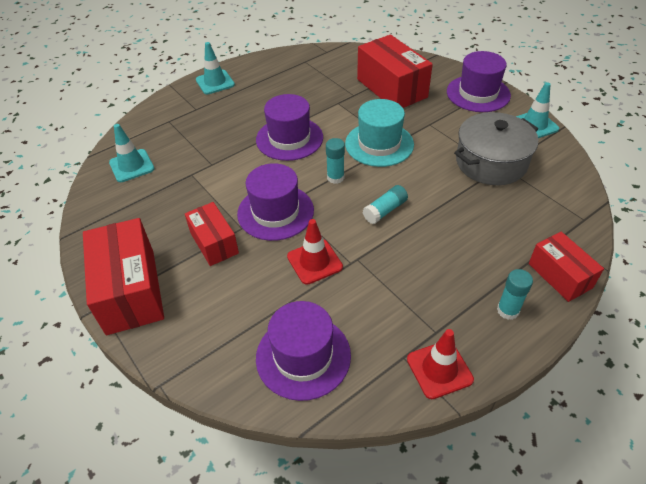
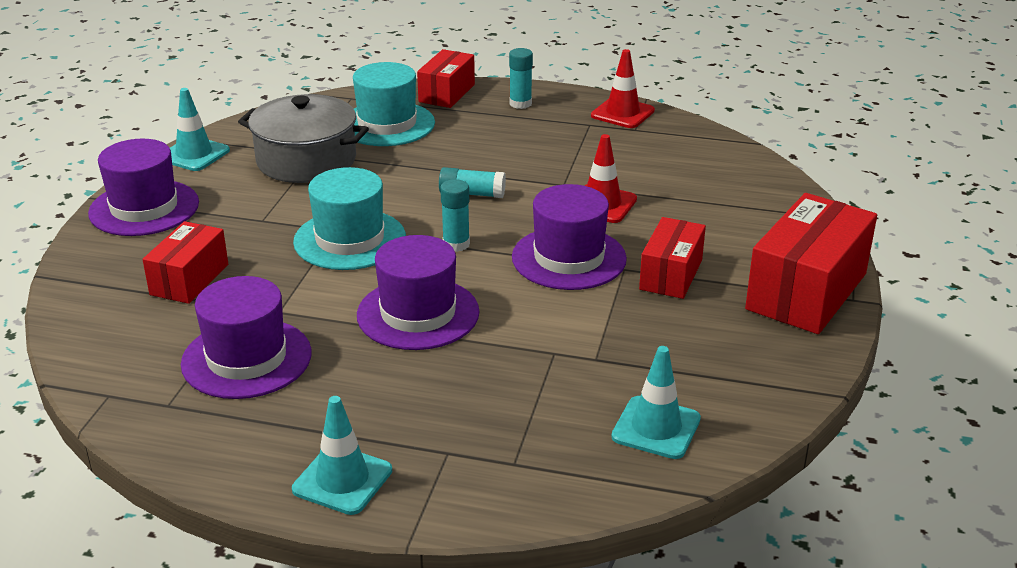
camera: 130 degrees left, 15 degrees down
purple hat [256,301,351,401] -> purple hat moved to [181,276,312,399]
red box [357,35,433,108] -> red box [142,221,228,304], size x0.60
none -> turquoise hat [353,62,435,146]

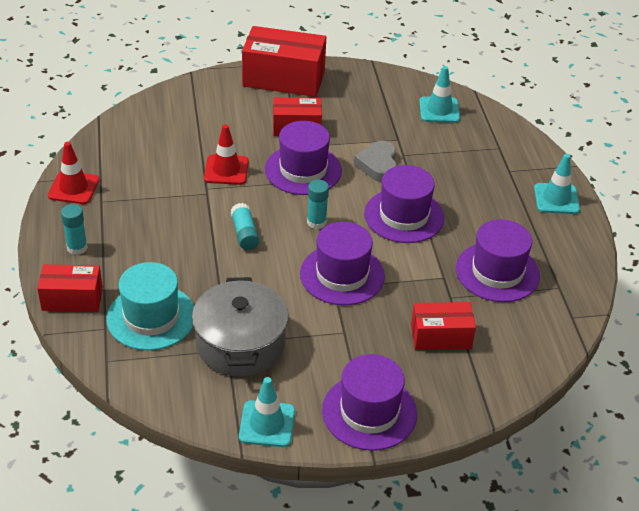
camera: 115 degrees left, 10 degrees up
turquoise hat [293,167,406,270] -> purple hat [300,222,385,305]
none -> grey heart [354,141,397,182]

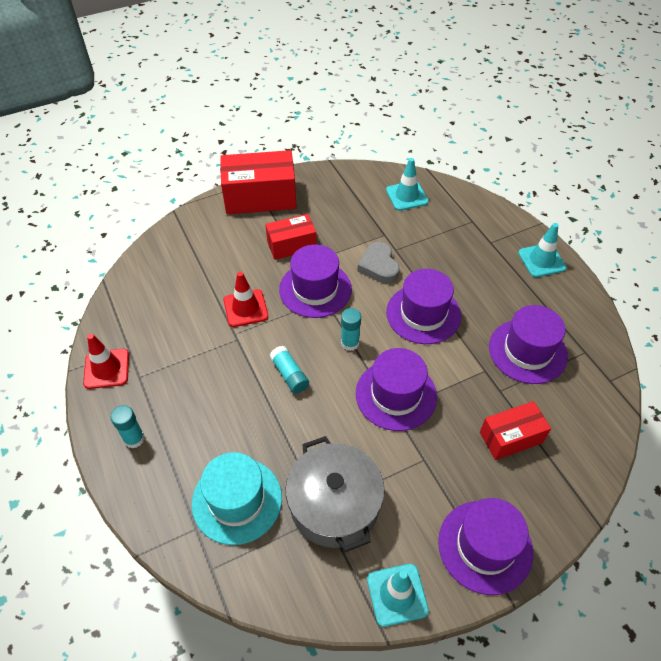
camera: 15 degrees left, 10 degrees up
red box [37,264,103,312] -> none

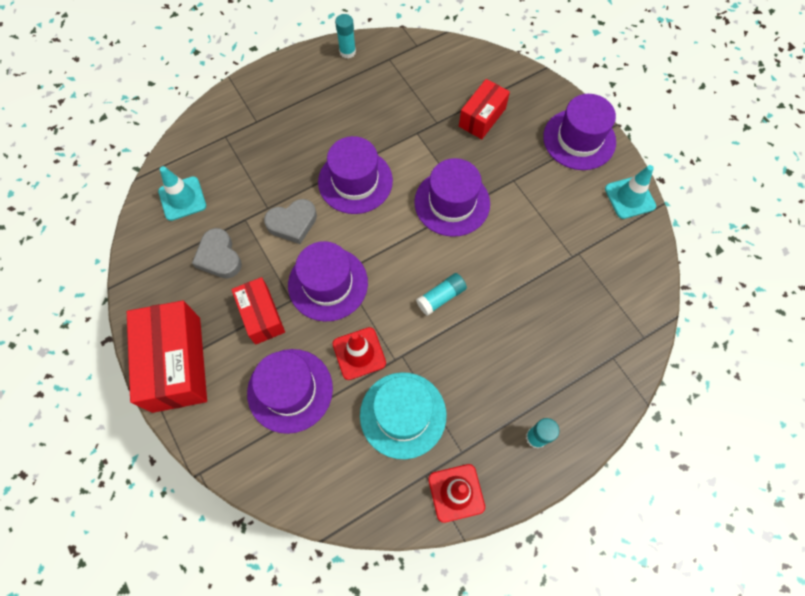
camera: 95 degrees left, 15 degrees up
turquoise hat [192,452,282,545] -> turquoise hat moved to [360,372,446,459]
grey pot [286,436,385,552] -> none
turquoise glue stick [341,308,361,351] -> turquoise glue stick moved to [335,14,356,58]
red box [480,401,551,460] -> red box turned 60 degrees clockwise [459,79,510,139]
purple hat [489,305,568,384] -> purple hat moved to [247,349,333,434]
turquoise traffic cone [518,223,566,277] -> none
none -> grey heart [192,228,242,278]

